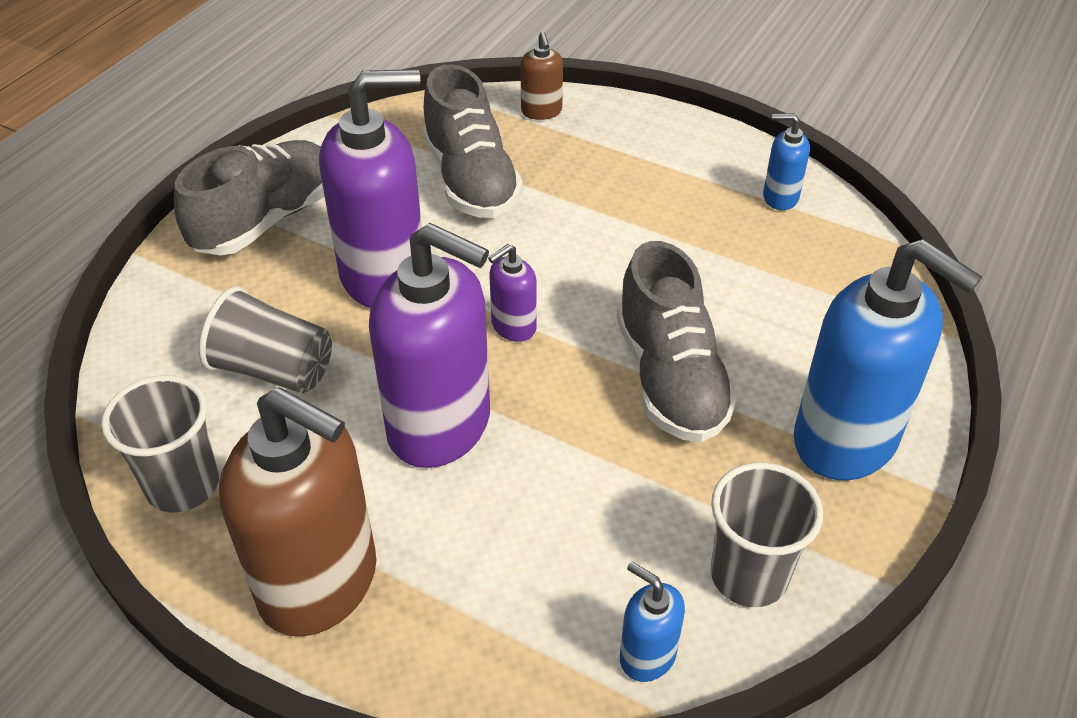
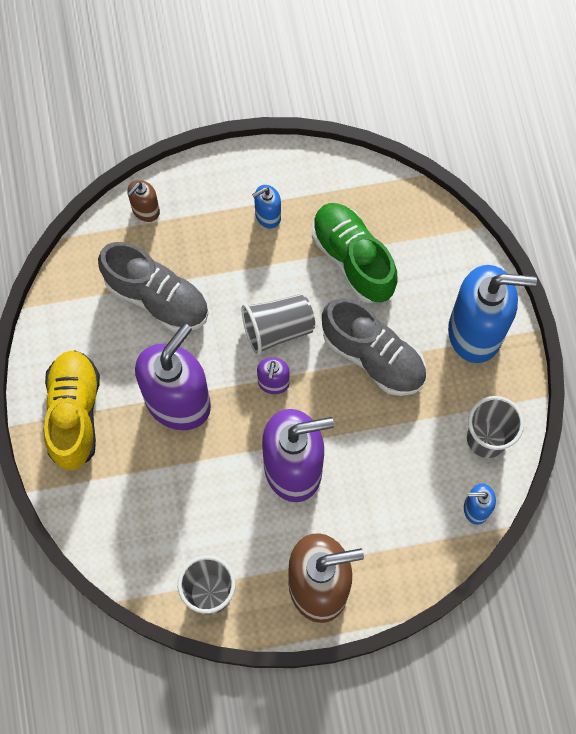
camera: 40 degrees left, 25 degrees up
grey shoe [174,140,324,255] -> yellow shoe [43,350,100,470]
grey cup [199,286,332,393] -> grey cup moved to [241,294,315,355]
brown soap dispenser [520,32,563,120] -> brown soap dispenser turned 90 degrees clockwise [127,180,160,222]
blue soap dispenser [763,113,810,210] -> blue soap dispenser moved to [252,185,281,228]
none -> green shoe [312,203,398,303]

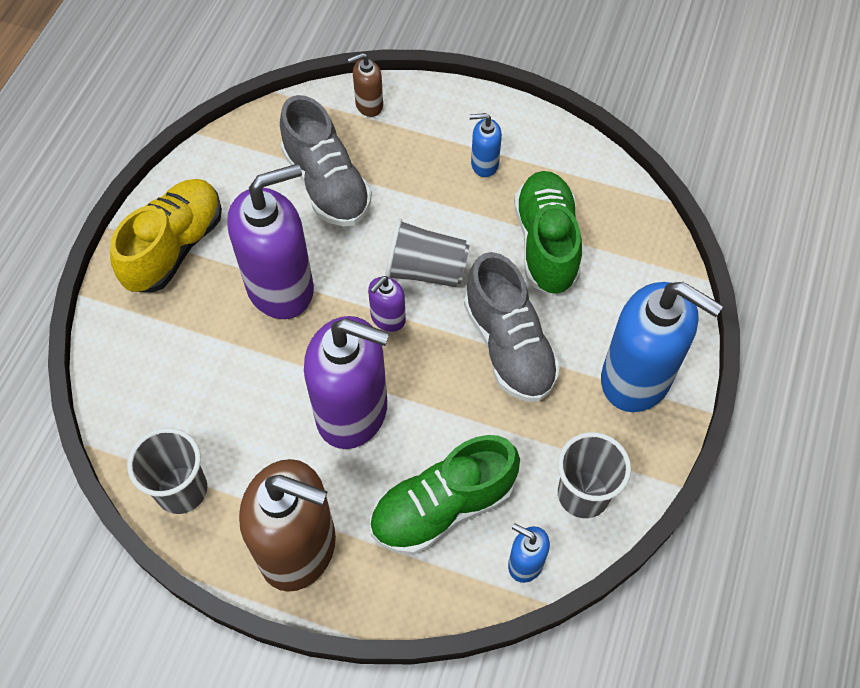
camera: 30 degrees right, 10 degrees down
none -> green shoe [370,435,520,555]

